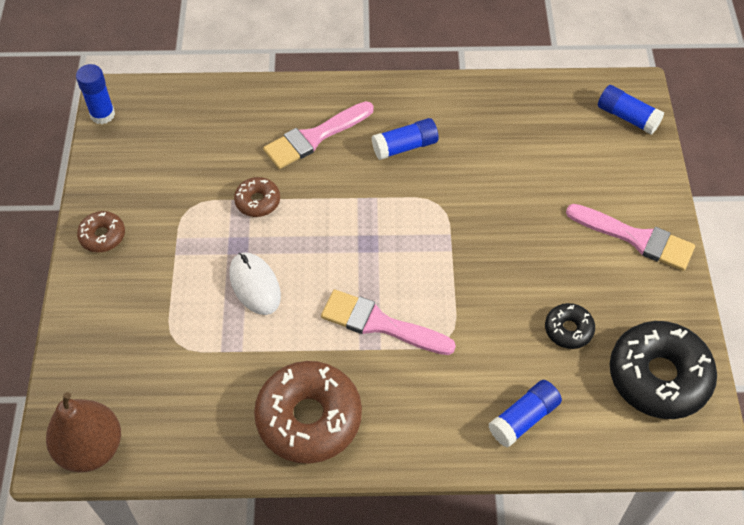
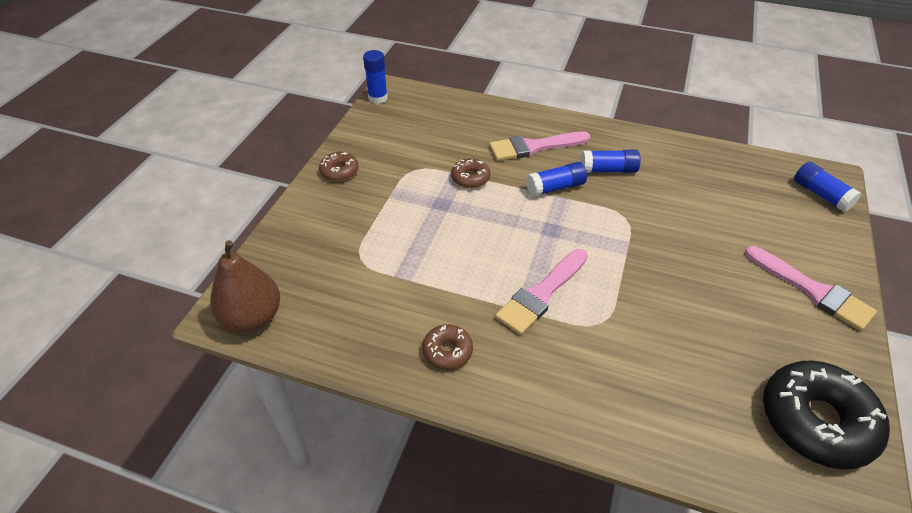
camera: 20 degrees right, 10 degrees down
white mouse [230,252,281,315] -> none
brown donut [254,361,362,464] -> brown donut [422,324,473,370], size x0.49
pink brush [321,290,456,355] -> pink brush turned 90 degrees counterclockwise [495,249,588,335]
blue glue stick [488,380,562,447] -> blue glue stick moved to [526,162,587,197]
black donut [545,303,595,349] -> none

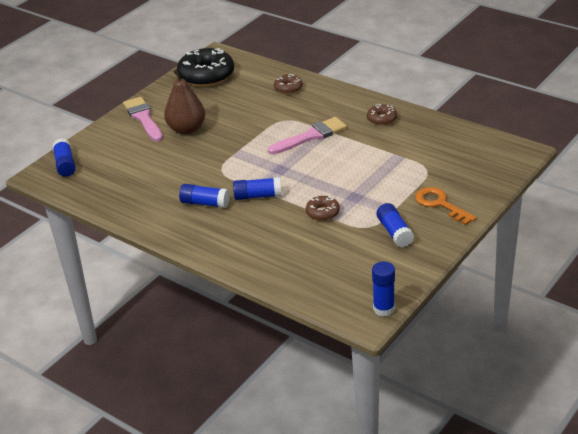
camera: 160 degrees left, 10 degrees down
brown pear [210,240,280,332] -> brown pear moved to [164,69,206,135]
brown donut [319,152,359,181] -> brown donut moved to [274,74,303,94]
pink brush [489,132,590,161] -> none
none -> blue glue stick [376,203,414,247]
none -> orange key [415,187,477,225]

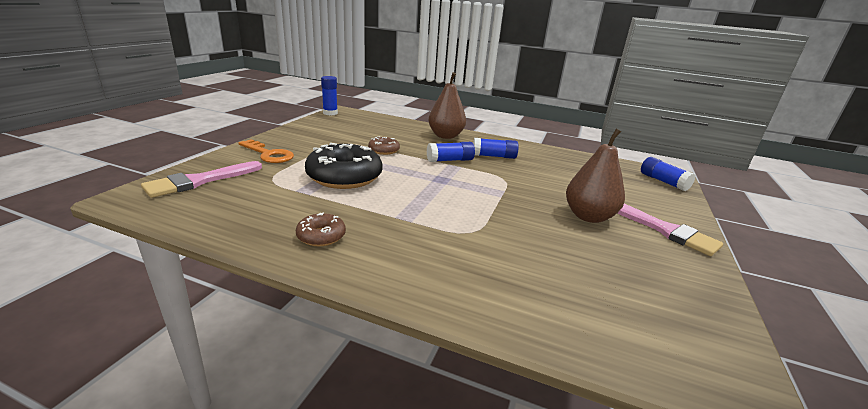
camera: 160 degrees right, 10 degrees down
black donut [177,48,234,87] -> black donut moved to [305,143,383,189]
pink brush [268,117,347,154] -> pink brush moved to [141,161,262,198]
brown donut [274,74,303,94] -> none
blue glue stick [376,203,414,247] -> none
none -> brown pear [428,72,466,139]

